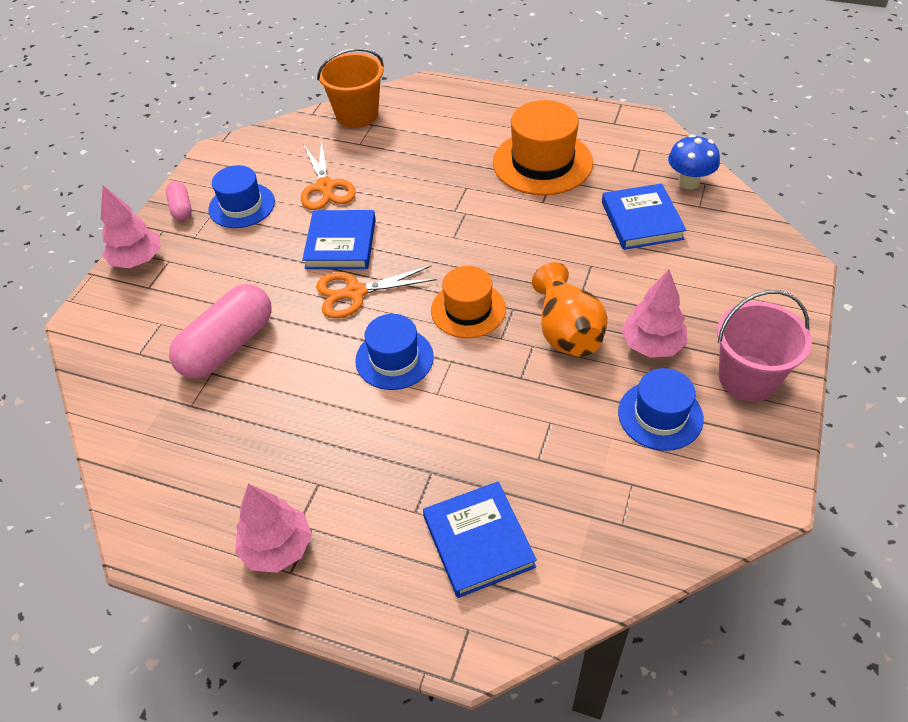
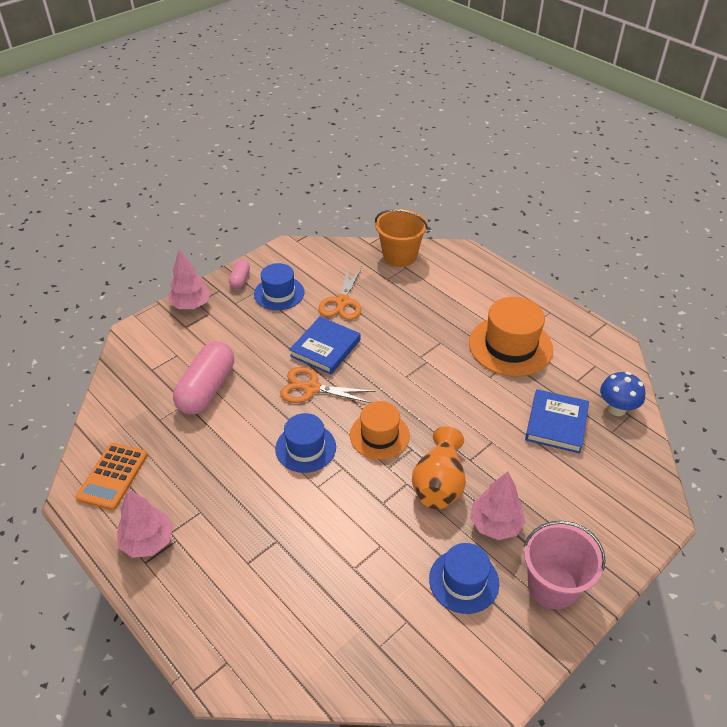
camera: 25 degrees right, 5 degrees down
pink capsule [169,284,272,379] -> pink capsule turned 45 degrees counterclockwise [173,341,234,415]
blue book [423,481,537,598] -> none
none -> orange calculator [76,443,148,510]

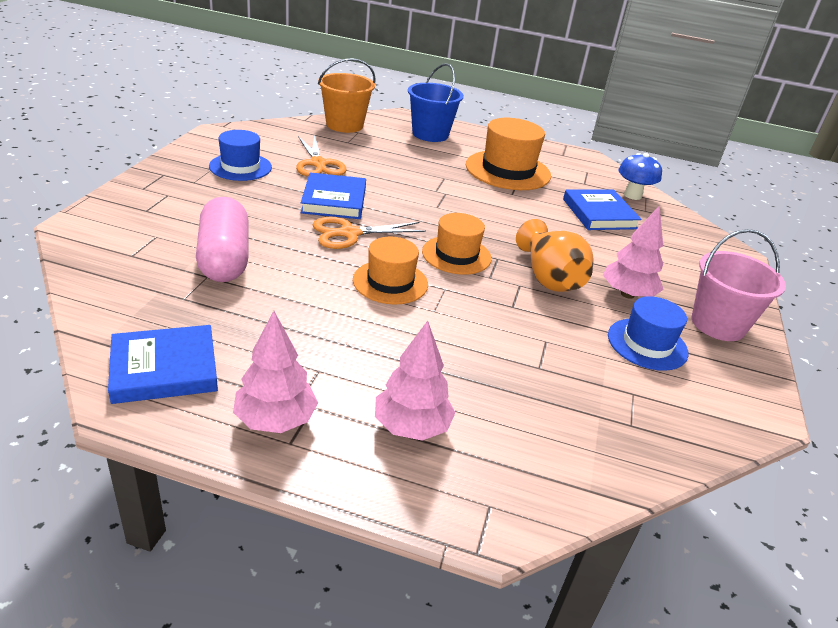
camera: 35 degrees left, 10 degrees down
orange calculator [76,443,148,510] -> blue book [108,325,218,404]
pink tree [169,249,211,309] -> pink tree moved to [375,321,456,441]
pink capsule [229,259,250,289] -> none
blue hat [275,413,336,473] -> orange hat [353,237,428,305]
none -> blue bucket [408,63,464,142]

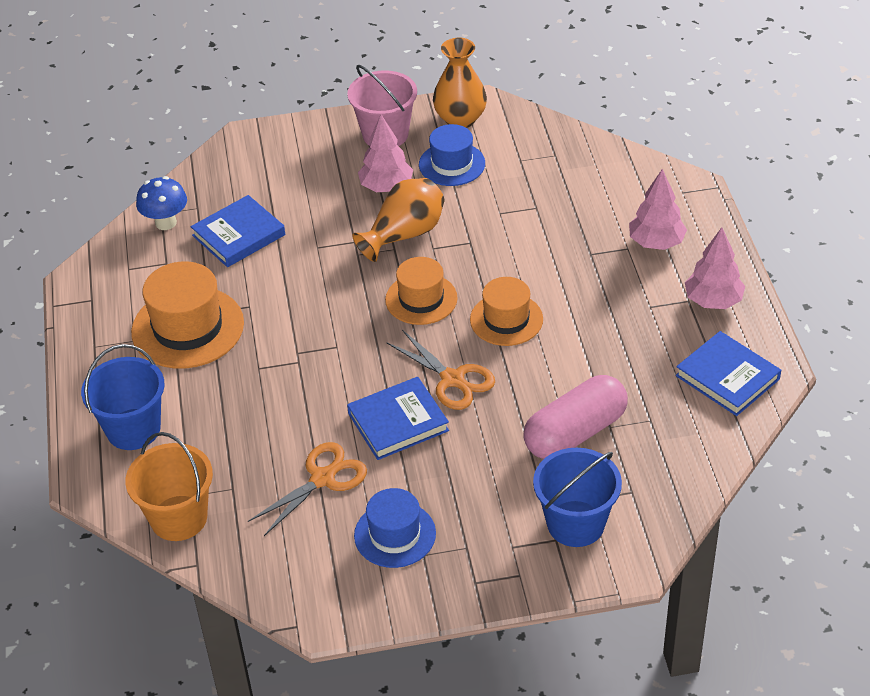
camera: 110 degrees left, 10 degrees up
none -> orange vase [433,38,487,128]
none -> blue bucket [533,448,622,547]

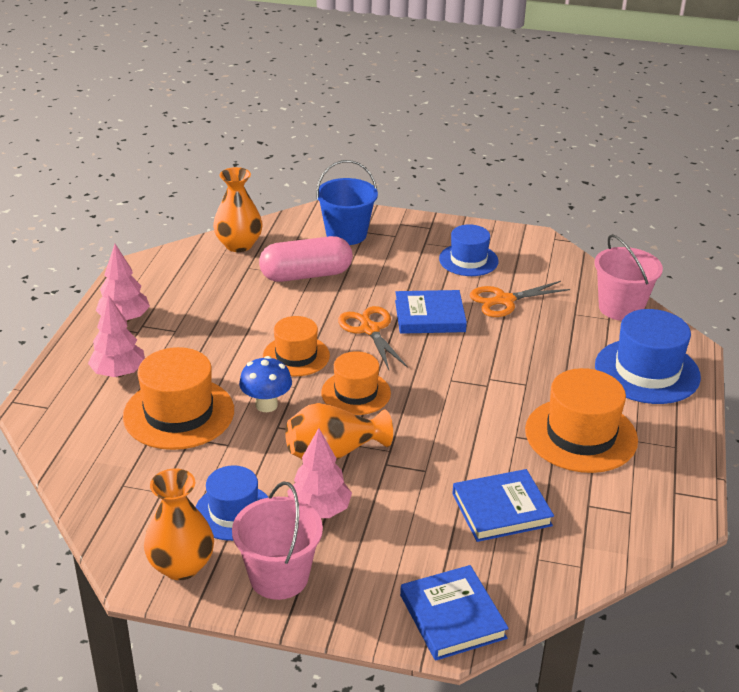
camera: 160 degrees left, 10 degrees down
blue bucket [81,344,165,450] -> blue hat [595,309,701,404]
orange bucket [125,432,213,541] -> pink bucket [594,234,663,321]
blue mushroom [136,176,187,230] -> blue mushroom moved to [239,356,292,412]
blue book [675,331,781,416] -> blue book moved to [400,565,509,661]
none -> orange hat [123,347,234,450]
none -> orange vase [213,167,262,252]

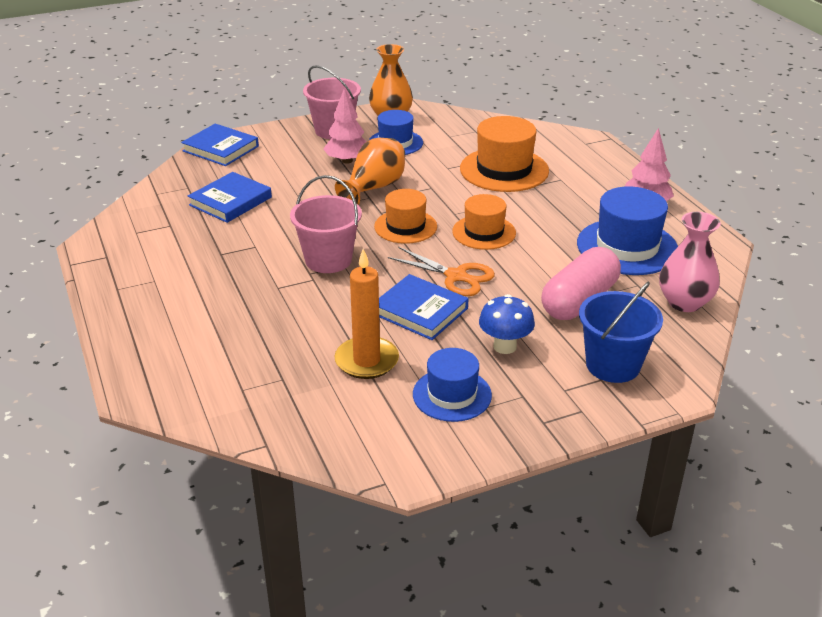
camera: 145 degrees right, 0 degrees up
pink tree [88,295,145,377] -> none
orange vase [213,167,262,252] -> pink vase [659,212,721,312]
blue mushroom [239,356,292,412] -> blue mushroom moved to [479,294,535,354]
blue book [395,290,467,334] -> blue book turned 75 degrees clockwise [379,274,469,340]
orange scissors [470,281,570,317] -> orange candle [334,249,399,379]
orange hat [525,368,638,473] -> none
pink bucket [594,234,663,321] -> pink bucket moved to [290,175,362,273]
blue hat [595,309,701,404] -> blue hat moved to [577,186,678,275]

